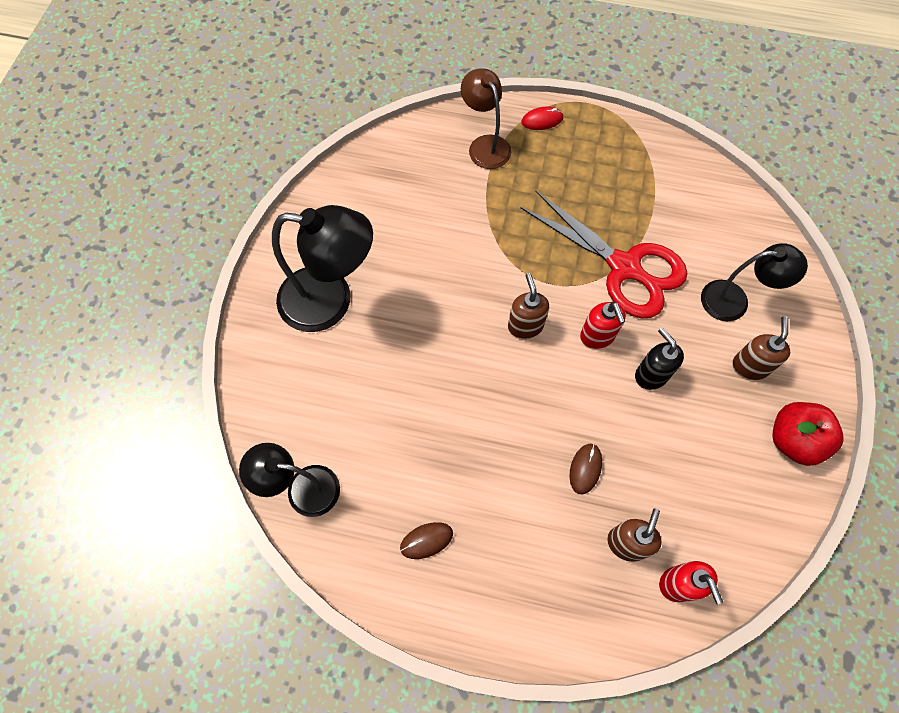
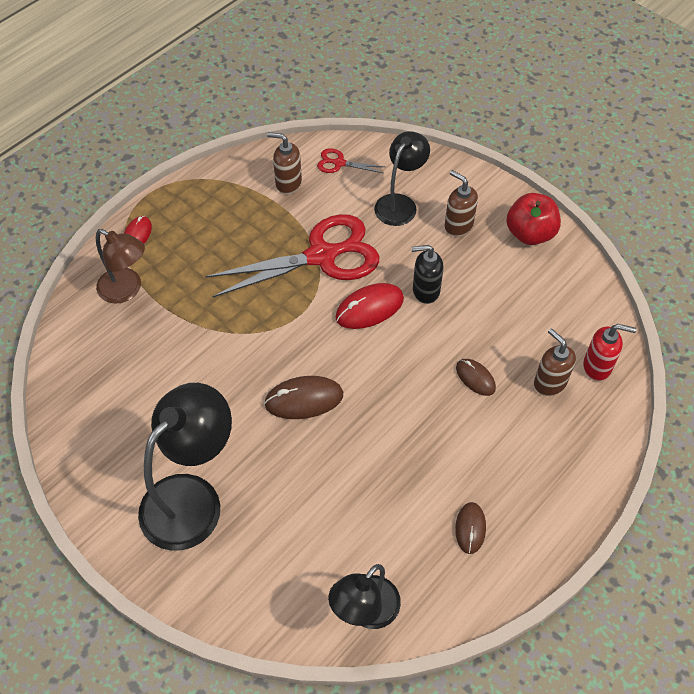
camera: 60 degrees left, 10 degrees down
brown lamp [461,68,511,169] -> brown lamp turned 150 degrees counterclockwise [96,229,145,304]
brown soap dispenser [508,273,549,339] -> brown soap dispenser moved to [267,132,302,194]
red soap dispenser [580,301,626,349] -> red mouse [335,283,404,329]
none -> brown mouse [264,376,343,419]
none -> red scissors [317,148,385,173]

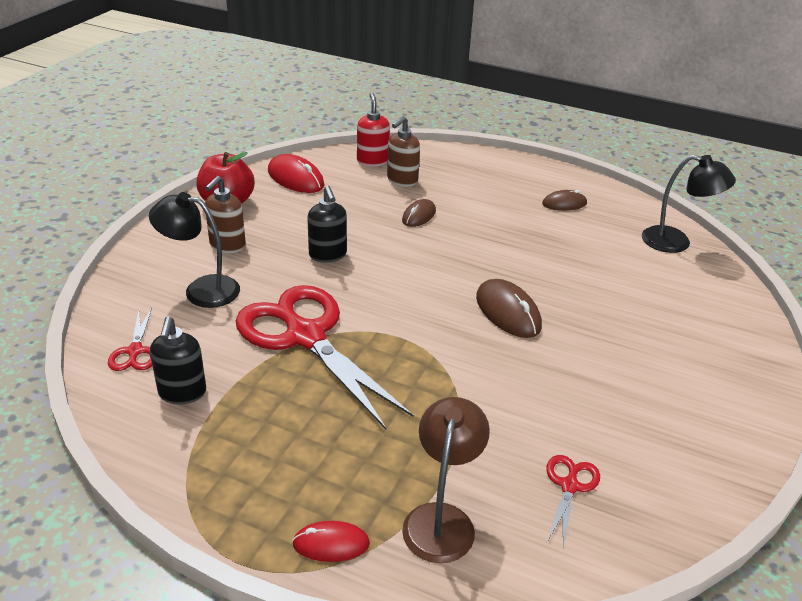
camera: 110 degrees left, 20 degrees down
black lamp [138,383,232,551] -> none
brown soap dispenser [267,132,302,194] -> black soap dispenser [150,317,206,404]
red mouse [335,283,404,329] -> red mouse moved to [268,154,324,193]
none -> red scissors [546,455,600,548]

